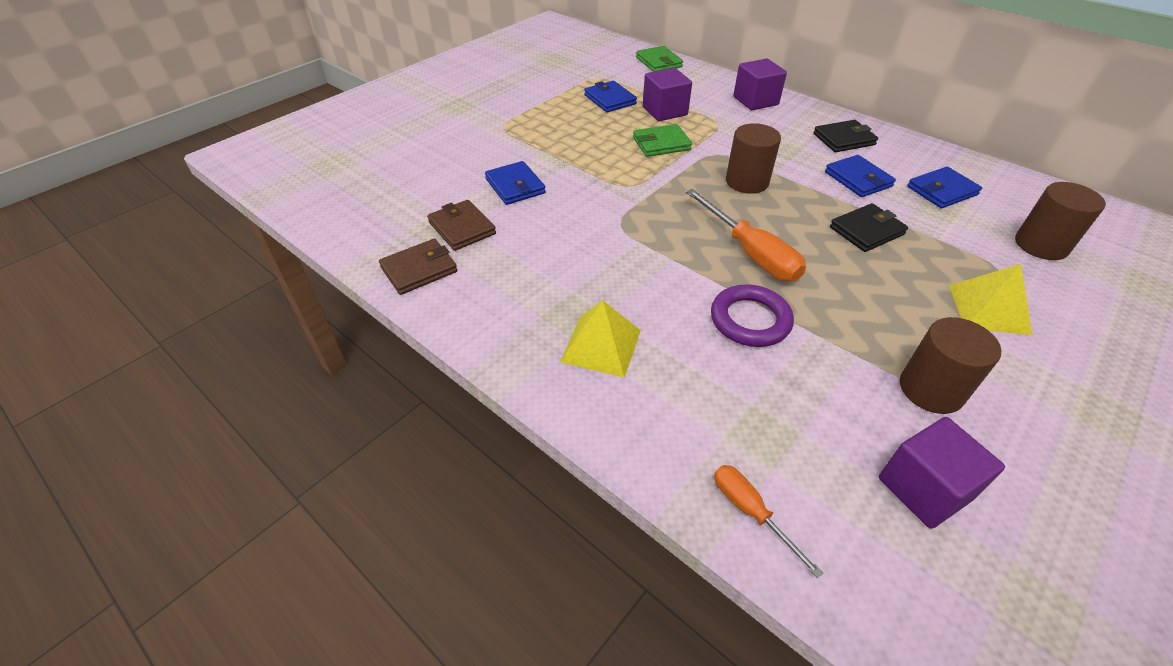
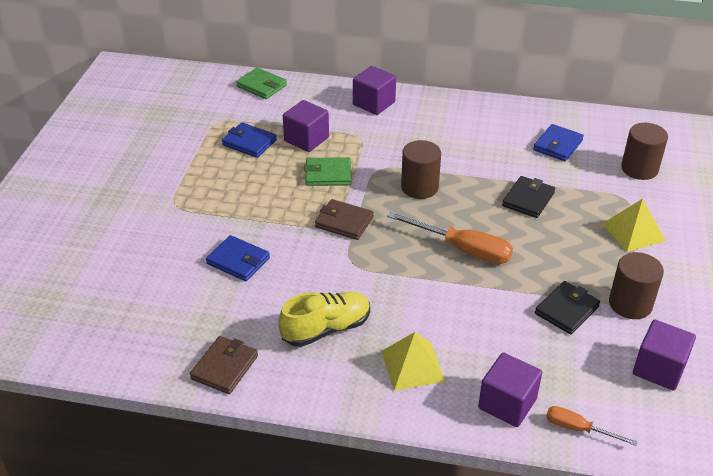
camera: 30 degrees left, 5 degrees down
brown wallet [427,200,496,251] -> brown wallet moved to [315,199,374,240]
green wallet [633,124,692,157] -> green wallet turned 45 degrees clockwise [304,157,351,186]
purple ring [711,284,794,347] -> none
black wallet [813,120,878,152] -> black wallet moved to [535,281,600,335]
blue wallet [825,155,896,197] -> none
none -> yellow shoe [278,292,370,347]
none -> purple cube [478,352,542,427]

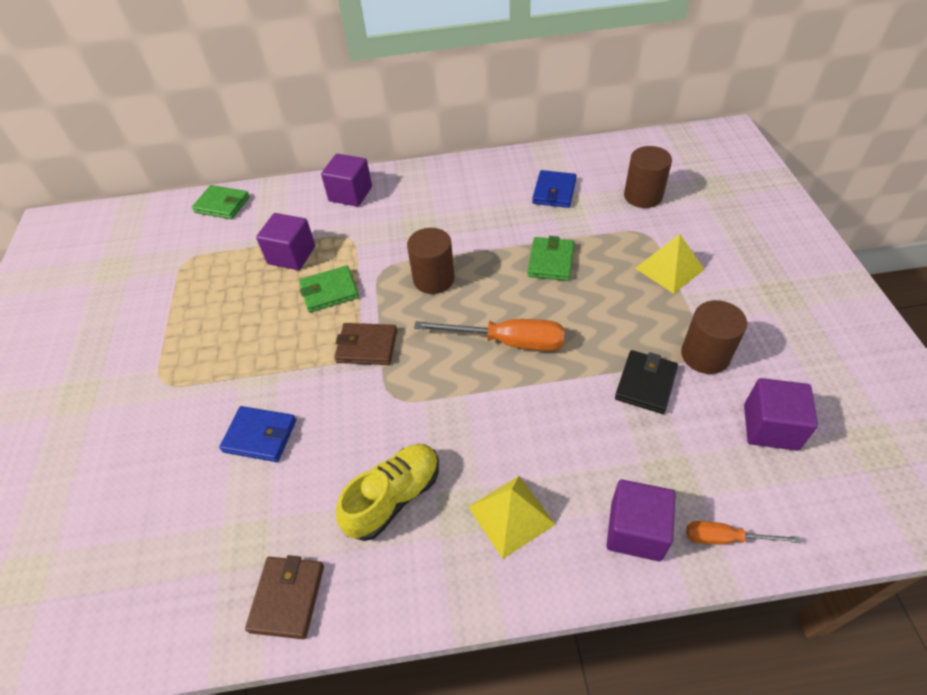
camera: 15 degrees left, 10 degrees up
blue wallet [222,122,277,158] -> none
black wallet [502,176,555,218] -> green wallet [527,236,574,281]

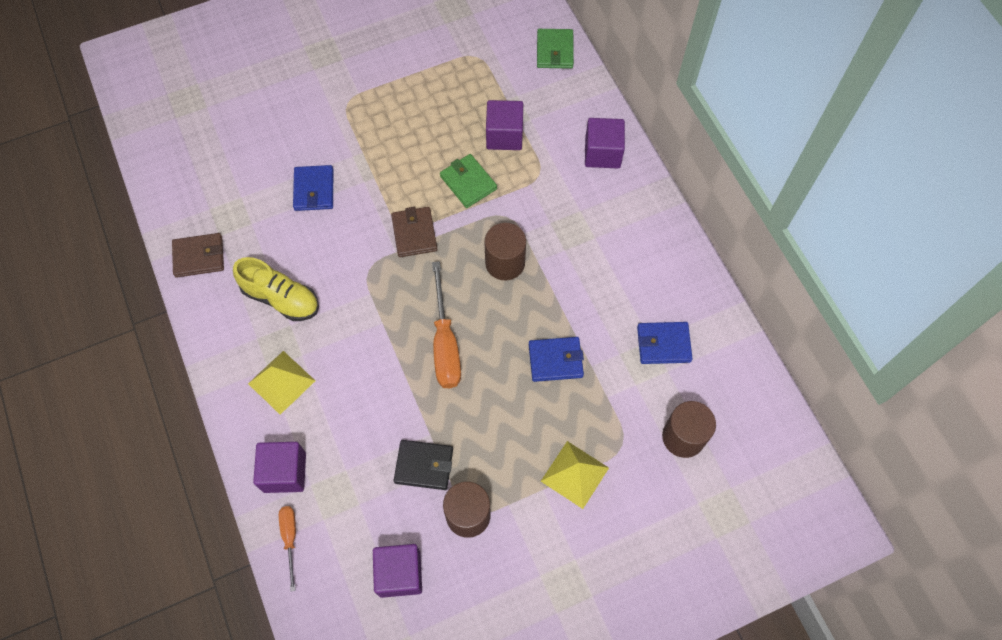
camera: 70 degrees right, 15 degrees up
green wallet [527,236,574,281] -> blue wallet [529,337,584,382]

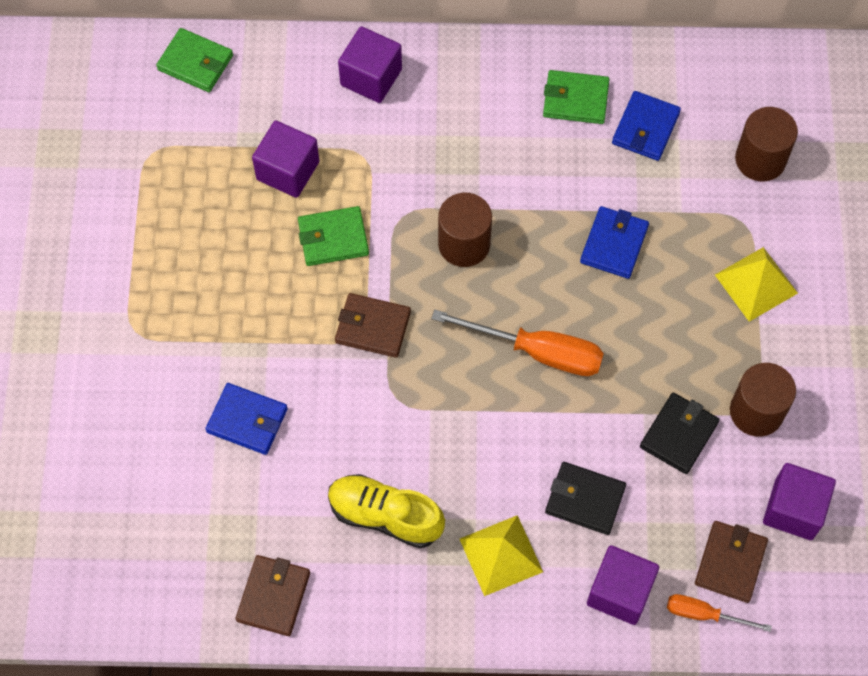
camera: 65 degrees left, 0 degrees up
yellow shoe [233,257,319,321] -> yellow shoe turned 120 degrees counterclockwise [328,474,445,548]
none -> green wallet [543,70,609,124]
none -> black wallet [545,462,626,535]
none -> brown wallet [695,521,768,603]

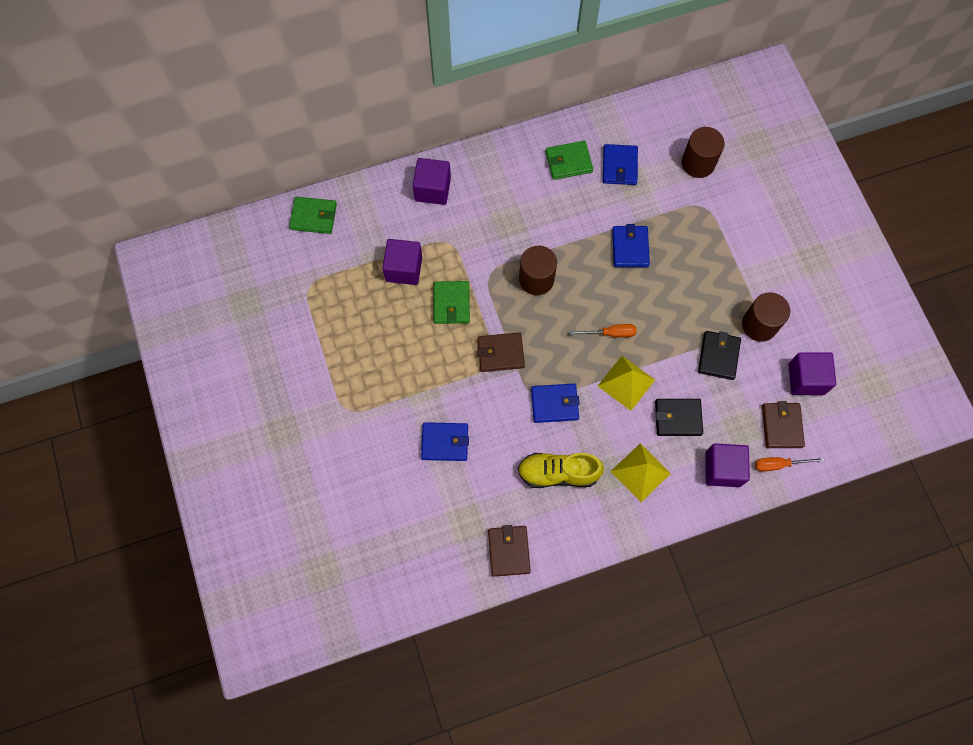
camera: 20 degrees left, 5 degrees up
green wallet [298,206,369,266] -> green wallet turned 60 degrees counterclockwise [433,281,470,324]
orange screwdriver [431,310,604,376] -> orange screwdriver [570,324,636,338], size x0.56
yellow pyramid [715,247,798,322] -> yellow pyramid moved to [598,356,655,411]
none -> blue wallet [531,383,580,423]

